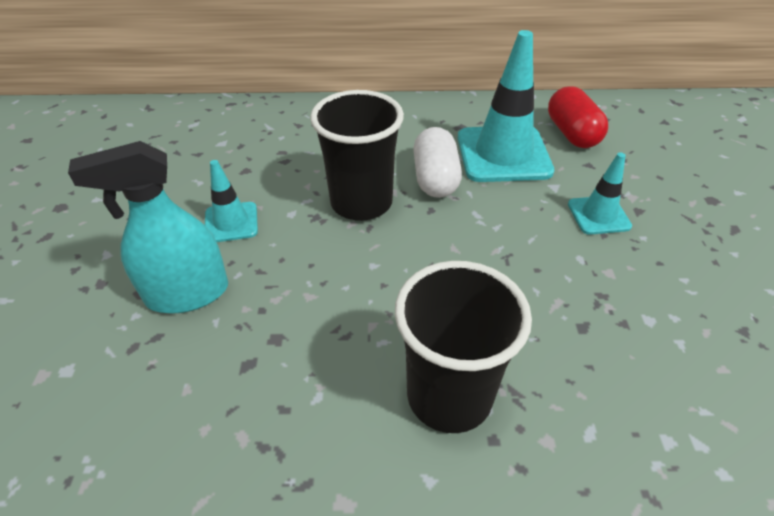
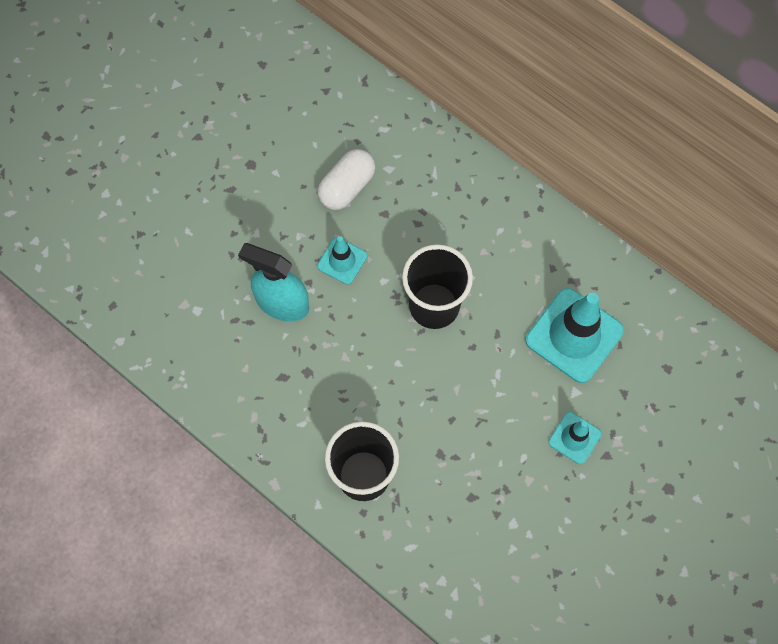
camera: 40 degrees right, 25 degrees up
white capsule [413,127,462,198] -> white capsule moved to [318,149,375,210]
red capsule [548,86,608,148] -> none

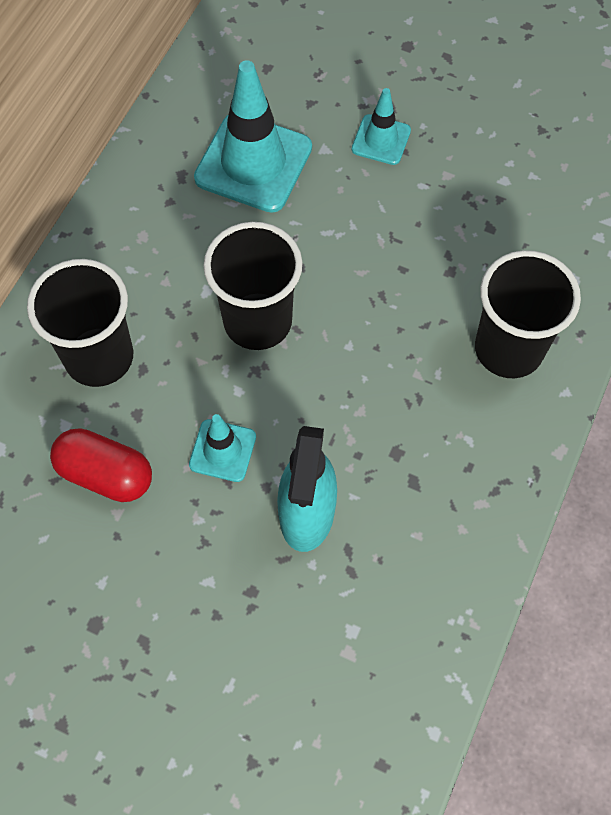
camera: 105 degrees left, 5 degrees down
white capsule [318,149,375,210] -> red capsule [50,428,152,502]
none -> black cup [27,259,133,387]

